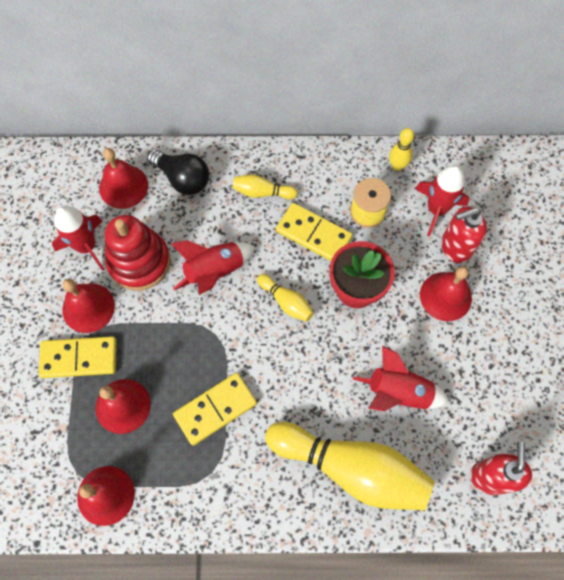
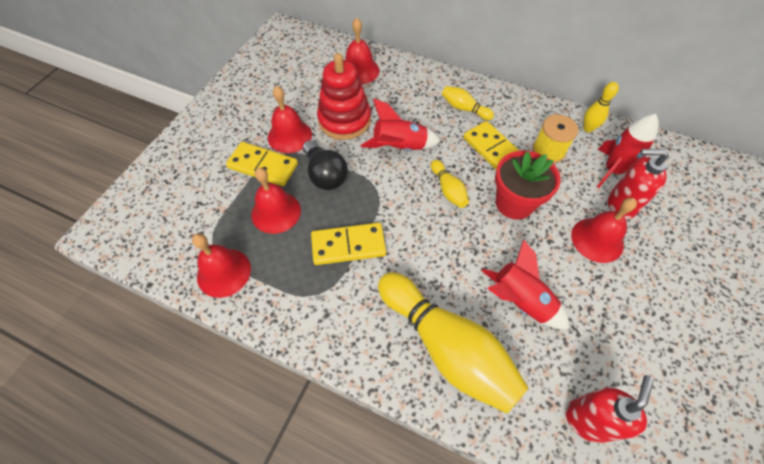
camera: 25 degrees right, 10 degrees down
red rocket [52,206,105,271] -> none
black light bulb [147,149,209,195] -> black light bulb moved to [303,140,348,190]

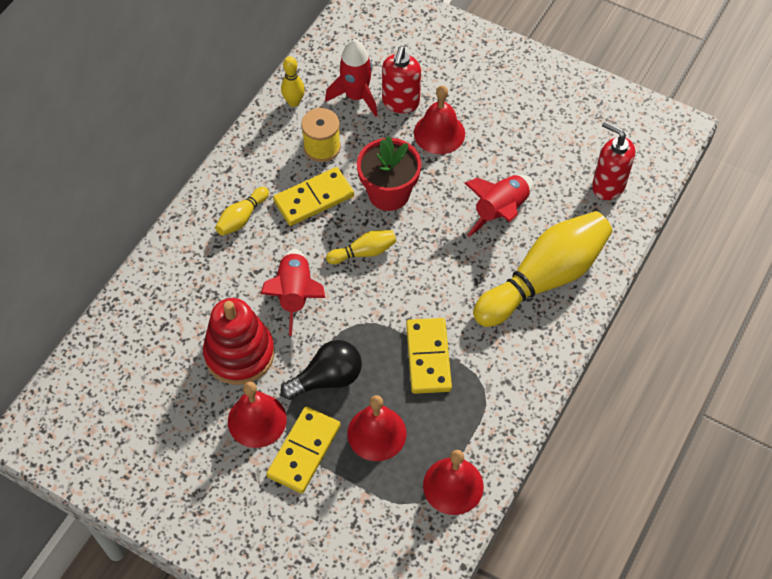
camera: 85 degrees left, 0 degrees up
red bell [345,18,379,85] -> none

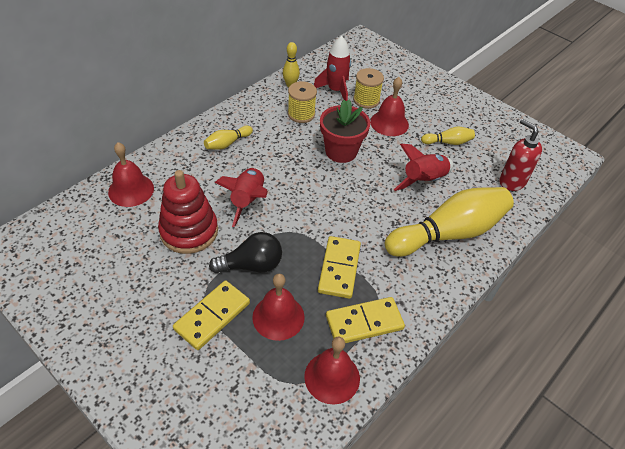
camera: 10 degrees right, 10 degrees down
red bell [228,382,287,448] -> red bell moved to [108,142,154,207]
yellow domino [273,167,354,226] -> yellow domino moved to [326,297,405,343]
yellow bowling pin [326,230,397,264] -> yellow bowling pin moved to [421,127,475,145]
red soap dispenser [382,46,421,113] -> yellow spool [353,68,384,109]

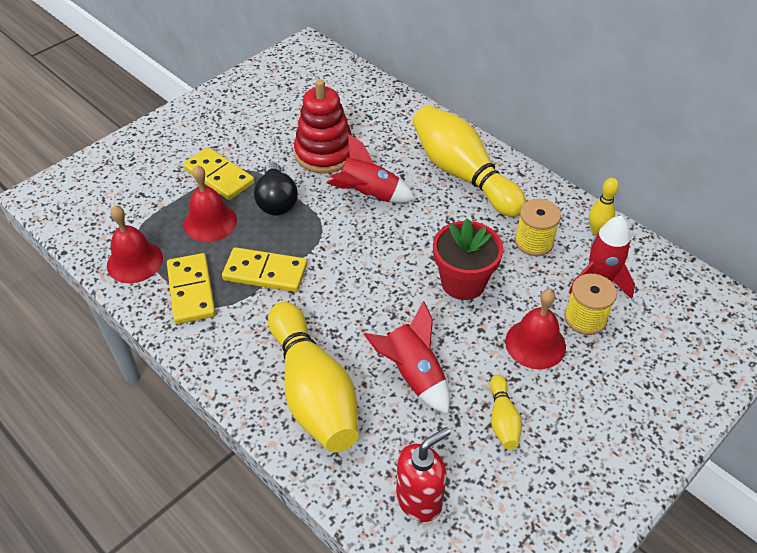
camera: 95 degrees right, 0 degrees up
red bell [108,142,154,207] -> none
yellow bowling pin [204,126,253,150] -> yellow bowling pin [413,105,526,217], size x2.25

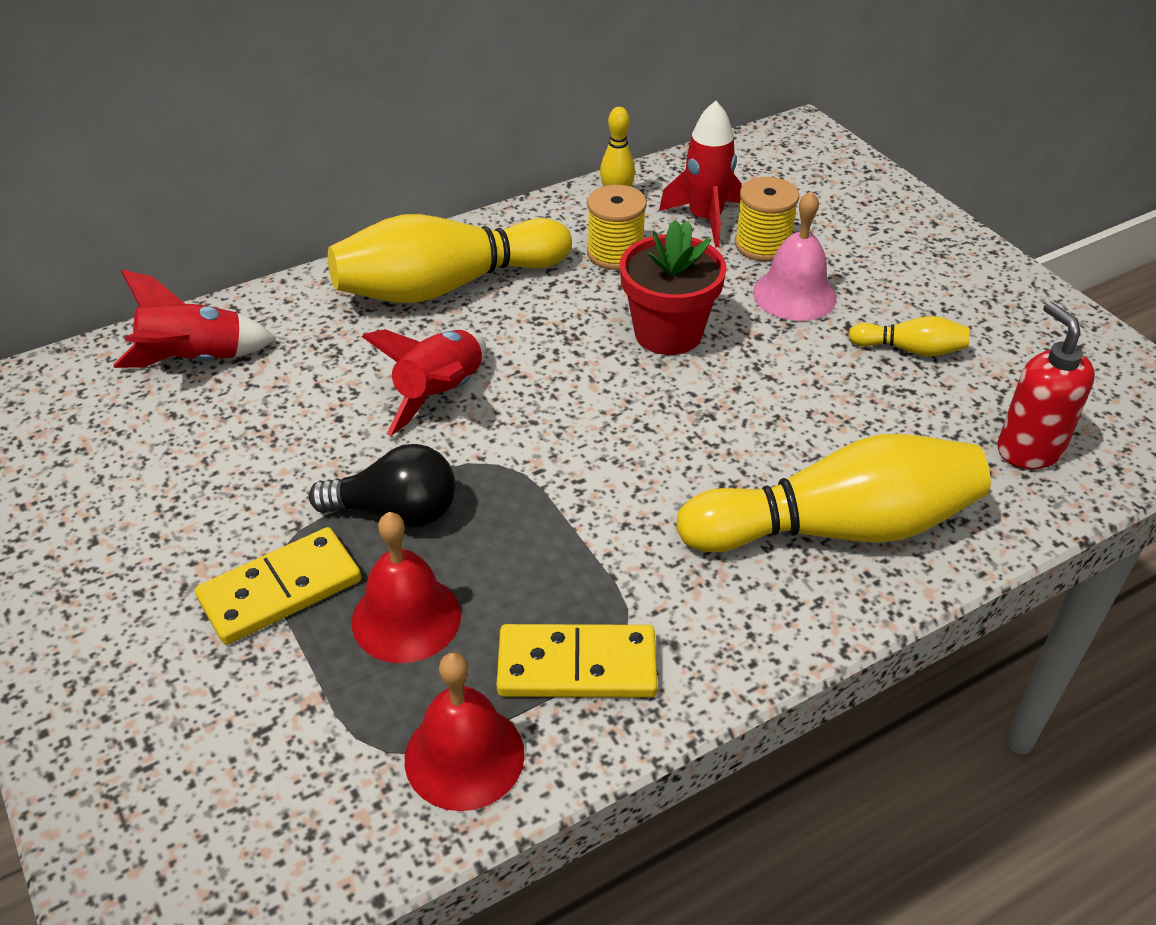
camera: 75 degrees left, 5 degrees down
yellow domino [222,247,307,292] -> none
red stacking toy [294,79,352,173] -> none
red rocket [364,301,450,414] -> red rocket moved to [113,269,276,368]
red bell [505,289,566,369] -> pink bell [753,191,837,321]

